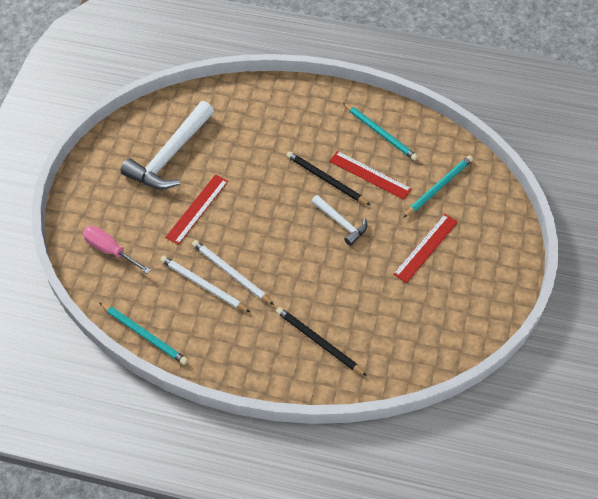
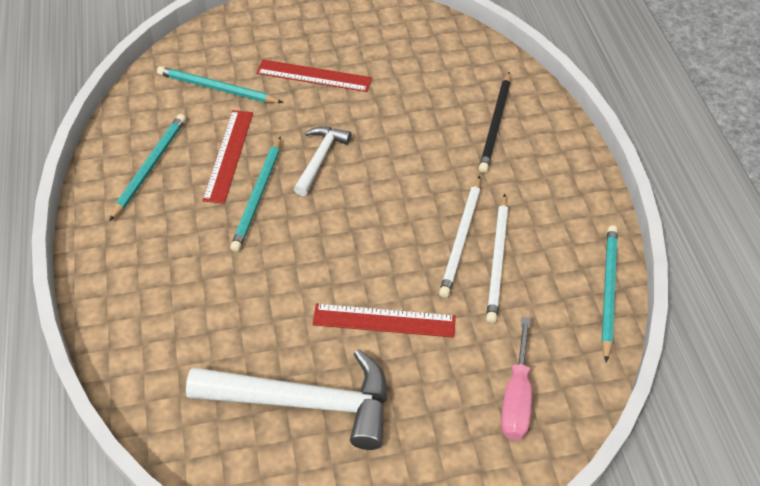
camera: 115 degrees left, 5 degrees down
black pencil [286,151,370,205] -> turquoise pencil [230,136,281,252]

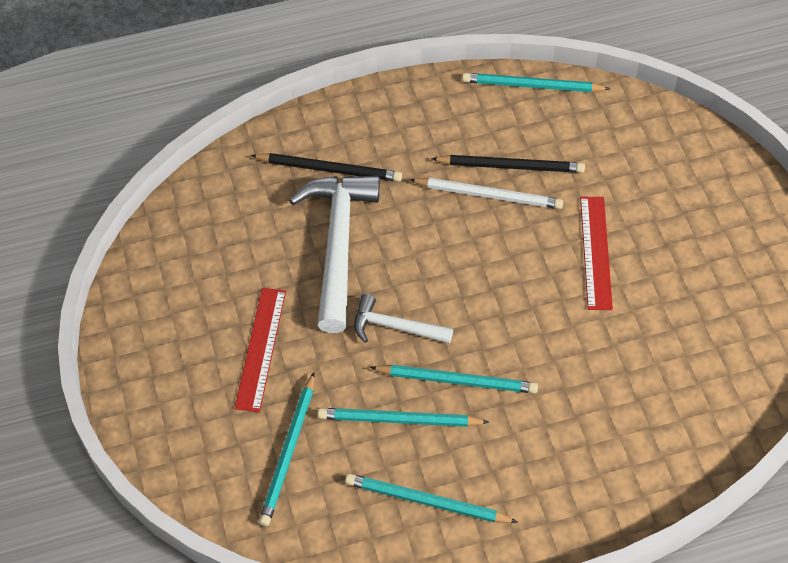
camera: 95 degrees left, 5 degrees up
white hammer [186,349,387,450] -> white hammer moved to [289,175,380,333]
red ruler [202,110,253,204] -> turquoise pencil [318,408,489,427]
white pencil [486,194,508,323] -> black pencil [431,155,585,173]
pink screwdriver [501,317,532,440] -> none

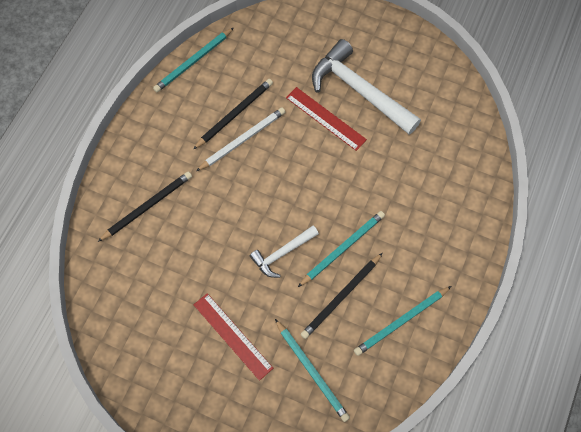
camera: 50 degrees left, 10 degrees up
white hammer [289,175,380,333] -> white hammer moved to [312,39,421,135]
turquoise pencil [318,408,489,427] -> black pencil [301,253,383,339]

